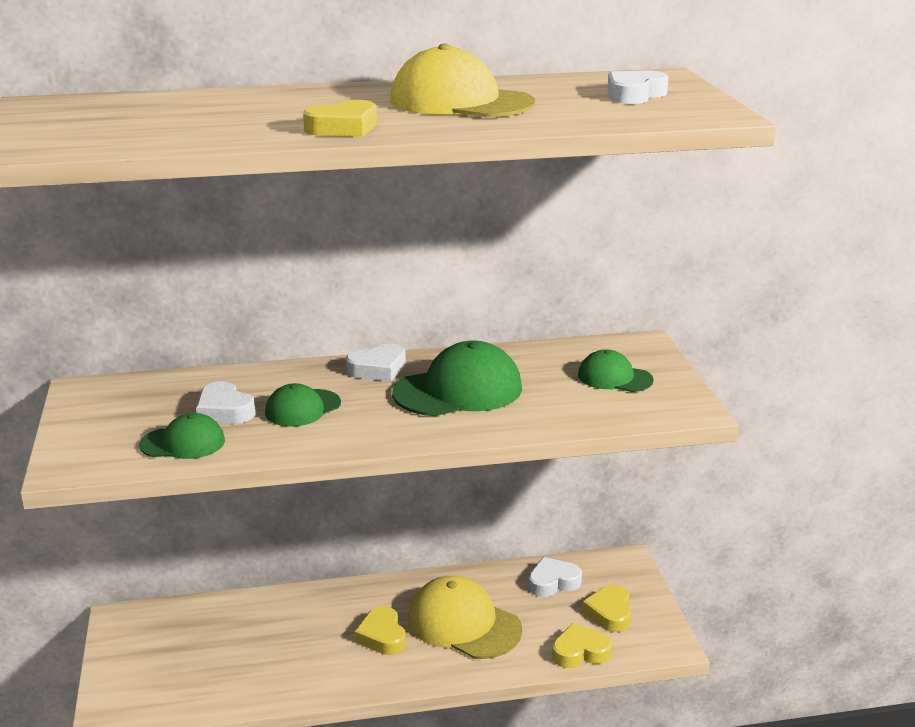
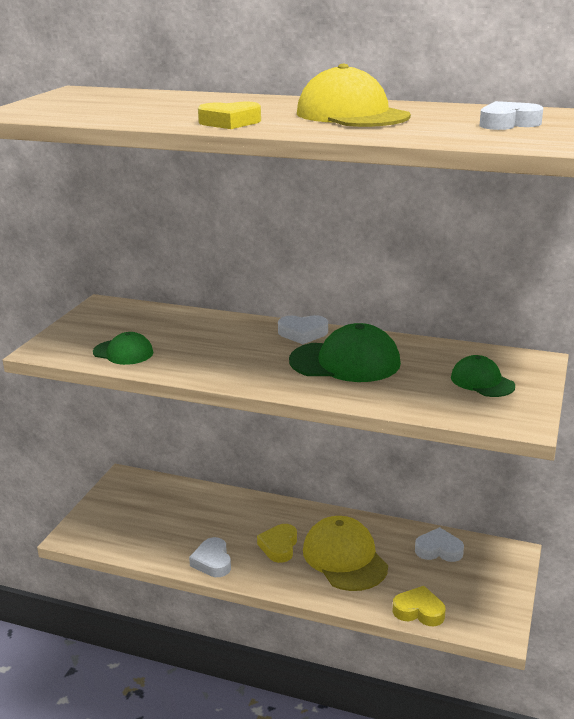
camera: 30 degrees right, 0 degrees up
white heart [196,381,255,424] -> white heart moved to [189,537,231,577]
green cap [265,383,341,427] -> none
yellow heart [582,585,631,632] -> none

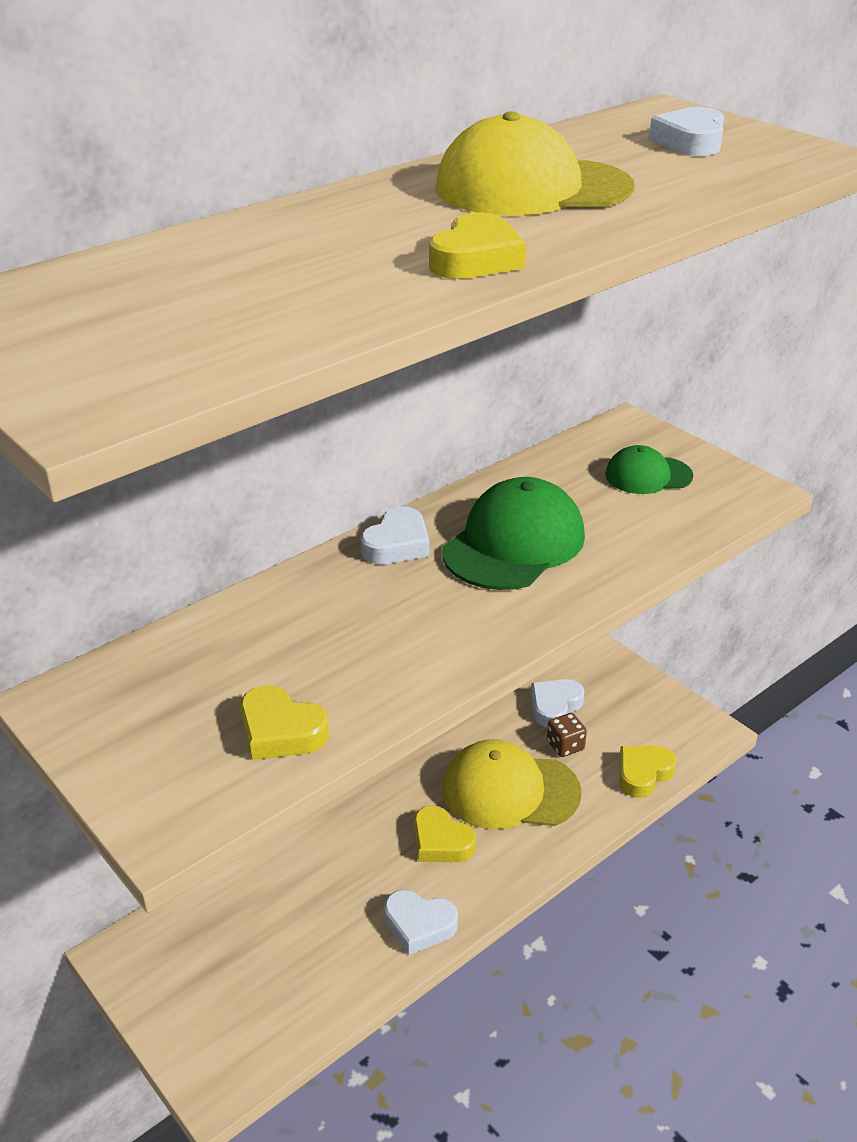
camera: 60 degrees left, 10 degrees up
green cap [93,332,153,365] -> yellow heart [240,685,329,760]
none -> brown dice [547,713,587,757]

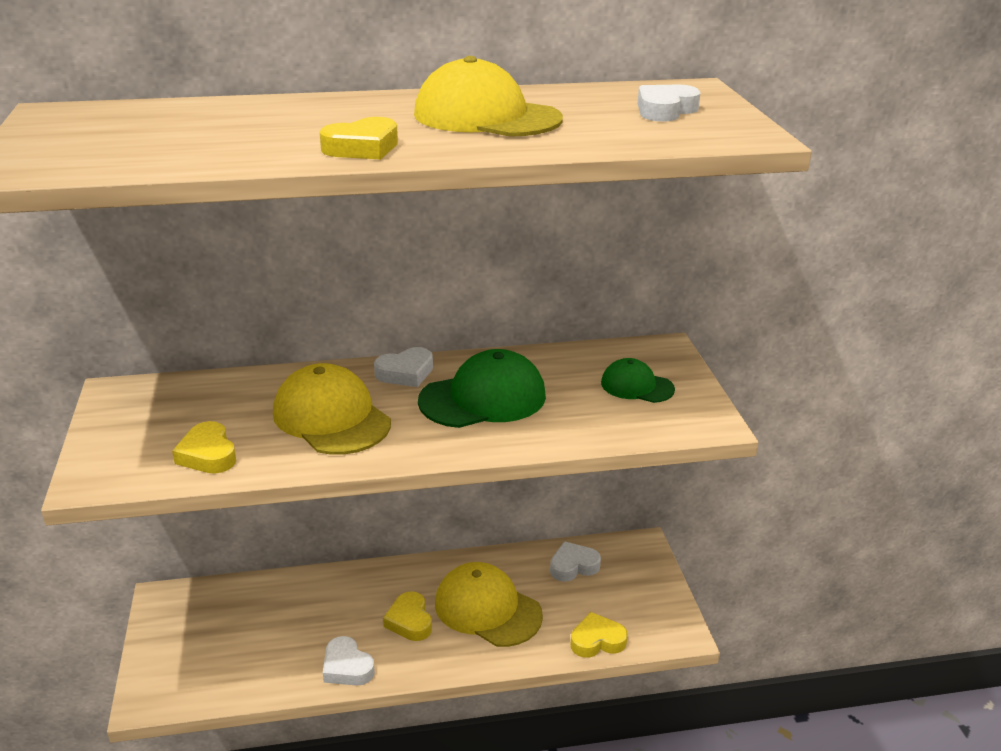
camera: 30 degrees right, 5 degrees down
brown dice [547,713,587,757] -> none
none -> yellow cap [273,363,391,455]

